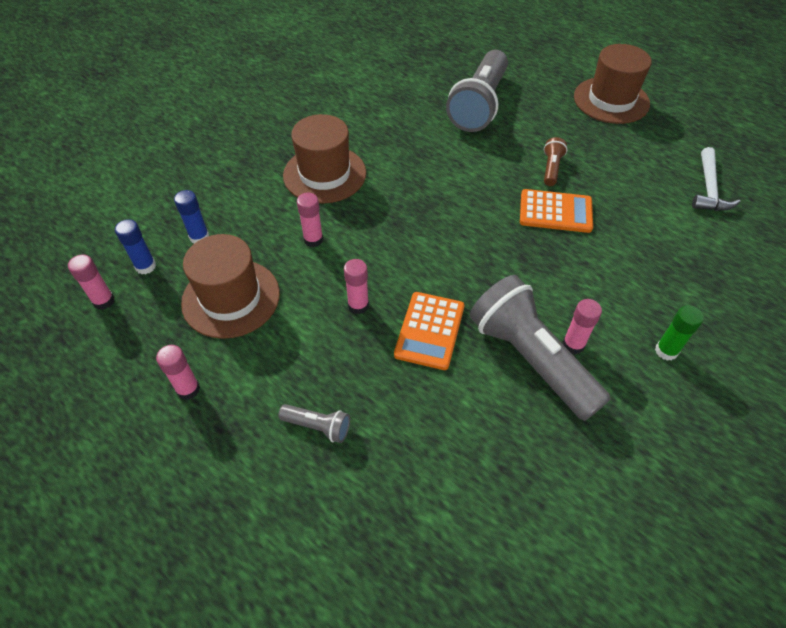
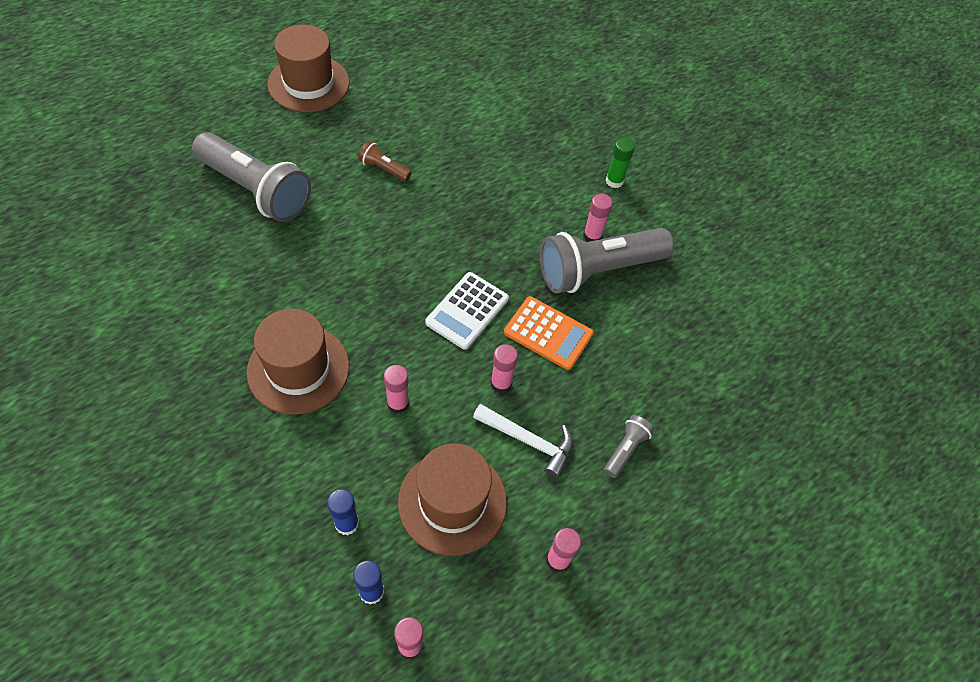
camera: 80 degrees left, 5 degrees up
orange calculator [520,189,593,233] -> none
white hammer [692,147,740,211] -> white hammer moved to [473,404,573,478]
none -> white calculator [425,272,509,350]

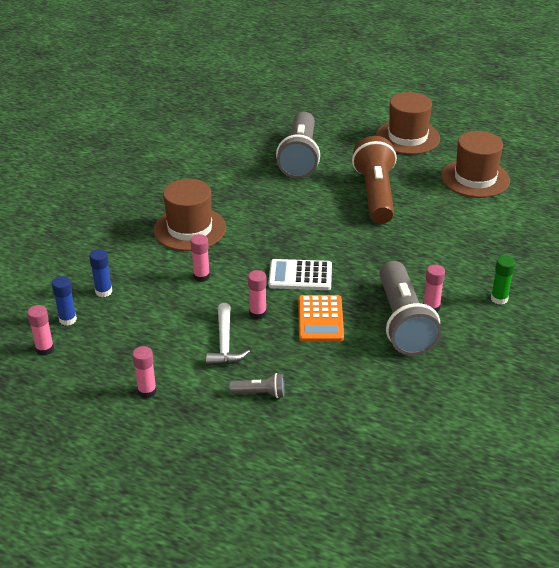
camera: 65 degrees right, 20 degrees down
brown flashlight [358,141,412,182] -> brown flashlight [352,136,397,224], size x2.31
brown hat [398,443,507,556] -> brown hat moved to [441,131,510,198]
grey flashlight [540,228,674,294] -> grey flashlight turned 135 degrees counterclockwise [379,261,442,355]

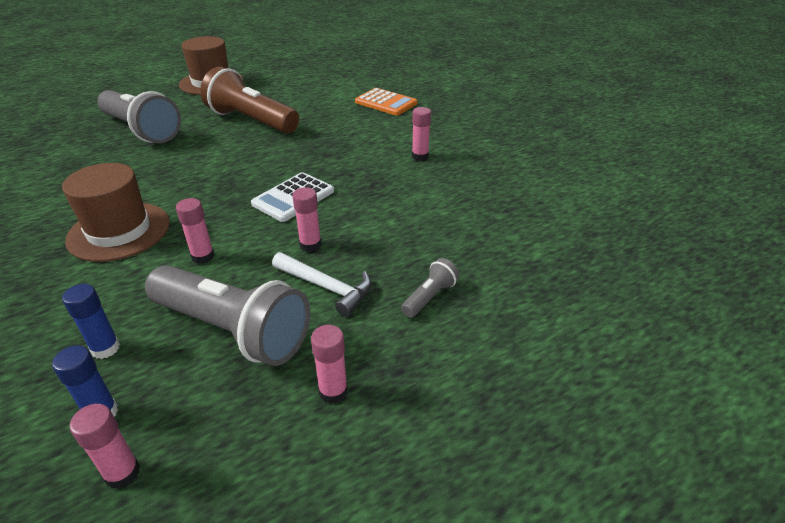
camera: 55 degrees left, 0 degrees up
orange calculator [298,295,344,342] -> orange calculator moved to [355,88,418,116]
grey flashlight [379,261,442,355] -> grey flashlight moved to [145,265,310,366]
brown hat [441,131,510,198] -> none
green glue stick [491,256,515,305] -> none

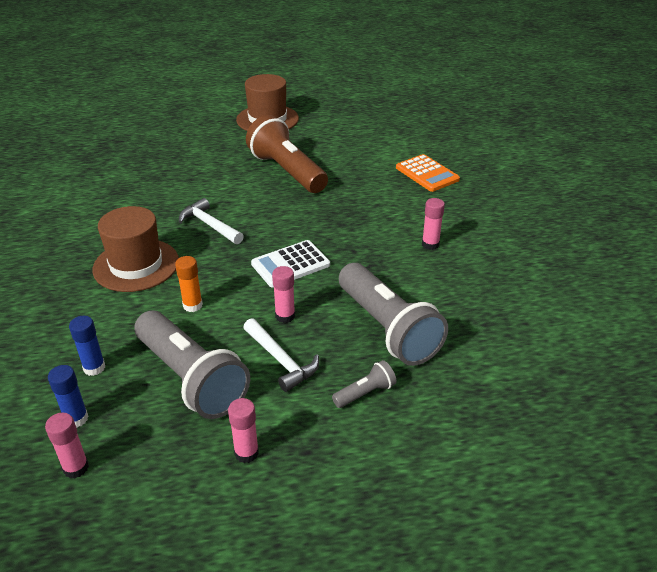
camera: 20 degrees right, 0 degrees up
grey flashlight [97,90,181,143] -> grey flashlight moved to [339,263,448,366]
pink glue stick [176,198,215,264] -> orange glue stick [175,256,203,312]
none -> white hammer [179,198,244,244]

